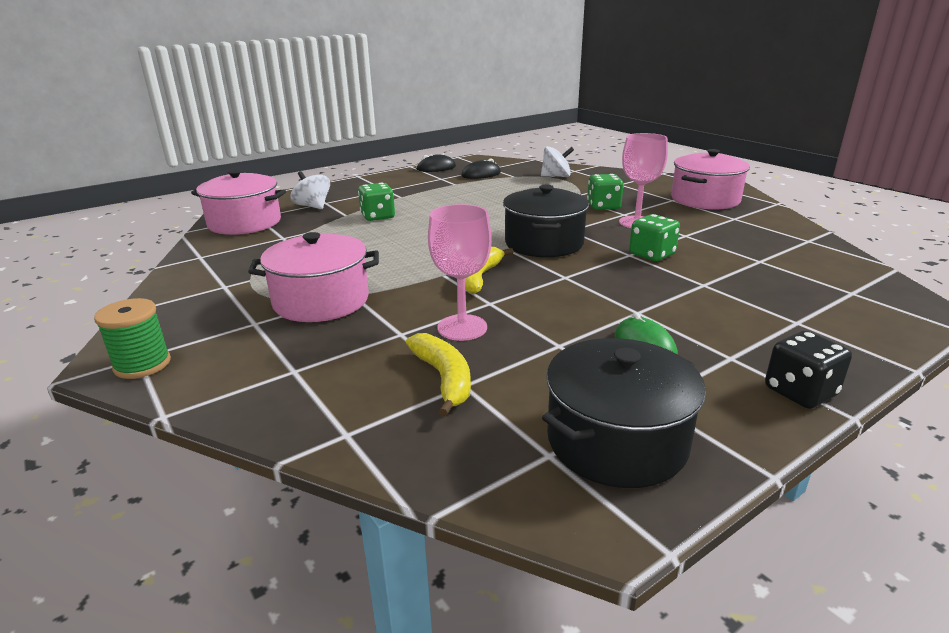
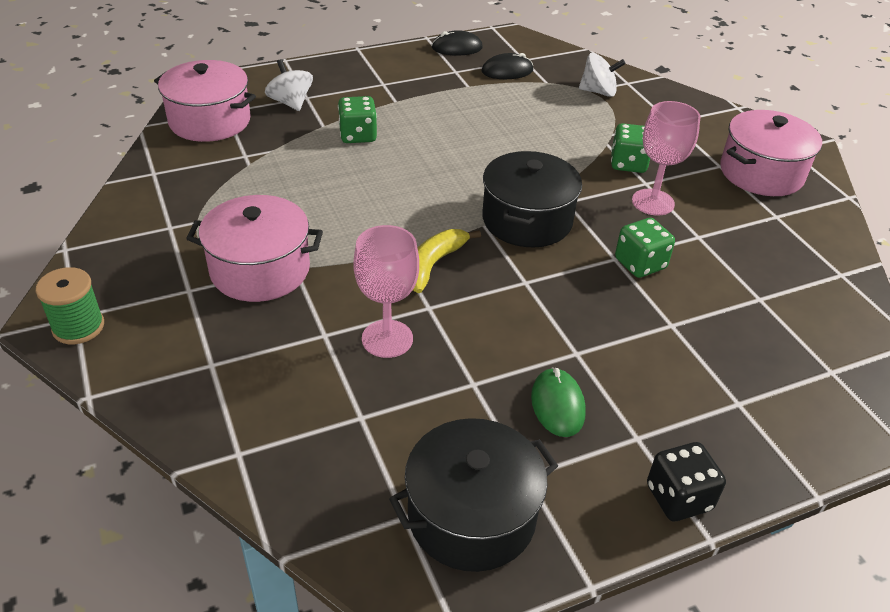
camera: 10 degrees right, 15 degrees up
yellow banana [406,333,471,417] -> none

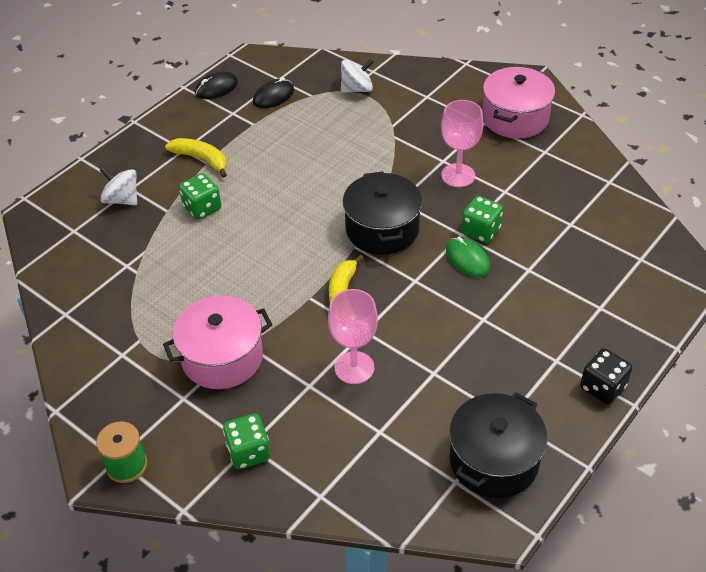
camera: 25 degrees left, 5 degrees up
pink pot [154,60,256,142] -> none
green mouse [531,368,586,437] -> green mouse moved to [446,237,490,277]
green dice [611,123,650,173] -> green dice moved to [223,413,270,469]
none -> yellow banana [165,138,227,178]

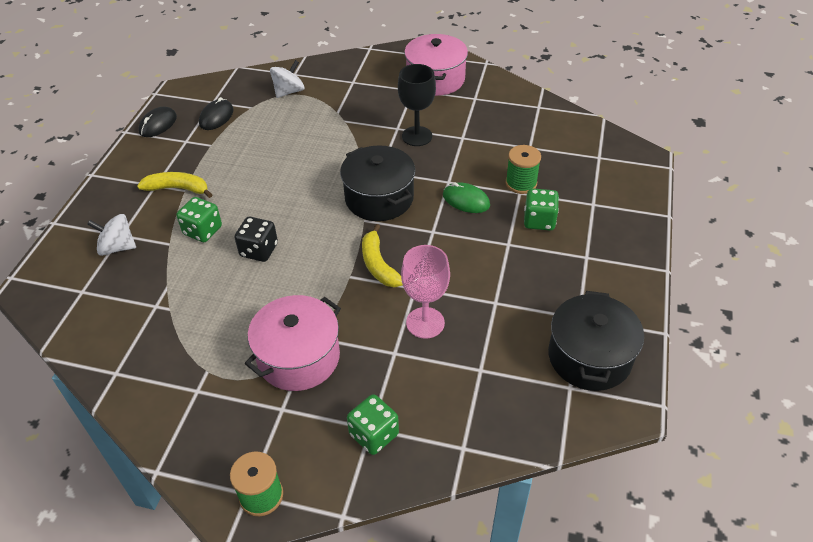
camera: 25 degrees left, 0 degrees up
pink goblet [441,100,483,187] -> black goblet [398,64,436,146]
green dice [461,196,503,243] -> green dice moved to [524,188,559,230]
black dice [580,348,632,404] -> black dice moved to [234,217,278,262]
none -> green spool [505,145,541,194]

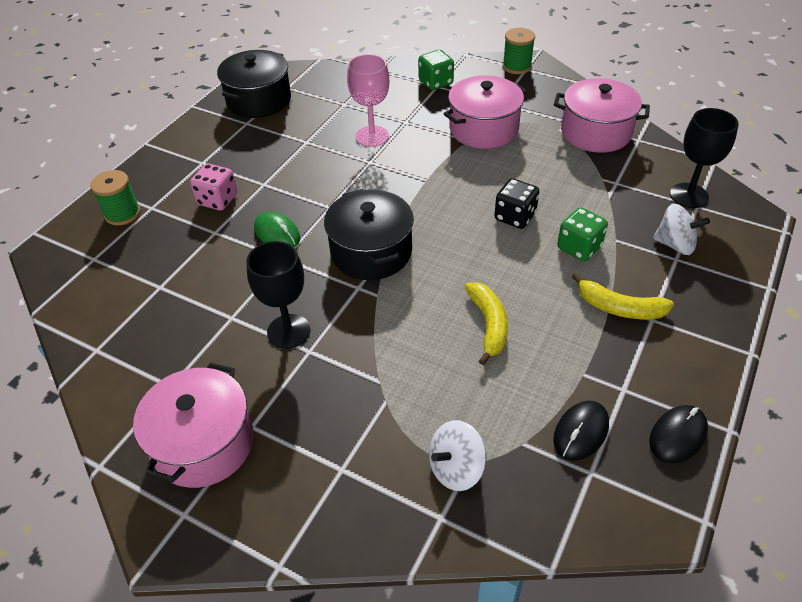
camera: 165 degrees left, 0 degrees up
yellow banana [362,224,403,287] -> yellow banana moved to [465,282,508,365]
green spool [505,145,541,194] -> green spool moved to [90,170,141,226]
green dice [524,188,559,230] -> pink dice [190,164,237,211]
none -> pink pot [554,78,650,153]
none -> black goblet [670,108,739,208]

